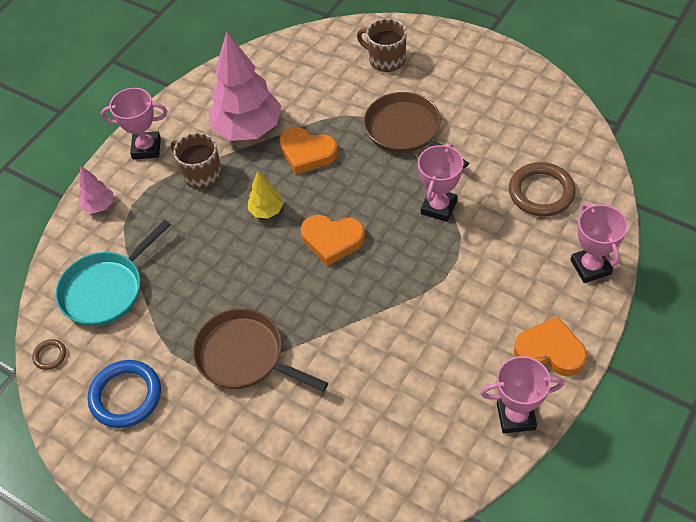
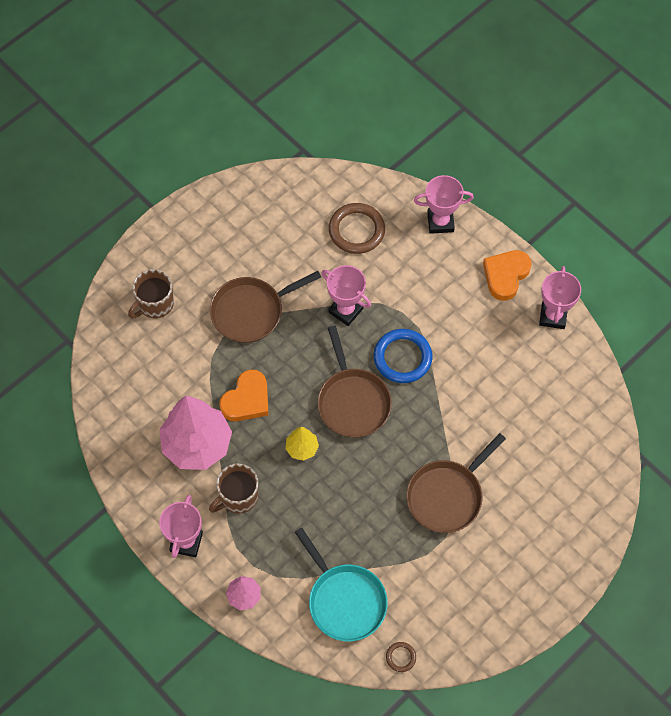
camera: 80 degrees left, 10 degrees up
blue ring [87,360,161,428] -> blue ring moved to [374,329,433,383]
orange heart [301,215,365,266] -> brown pan [318,326,392,438]

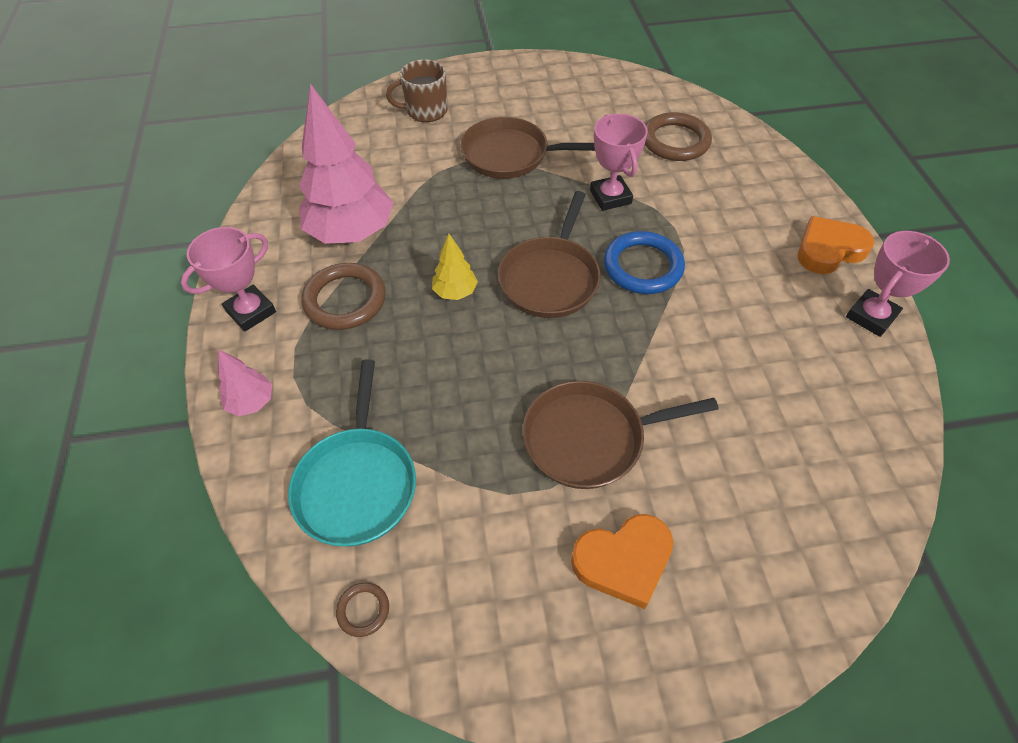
camera: 35 degrees right, 10 degrees down
brown mug [209,464,259,513] -> brown ring [301,263,386,330]
orange heart [219,370,269,421] -> orange heart moved to [571,514,673,609]
pink trophy [414,175,474,234] -> none

